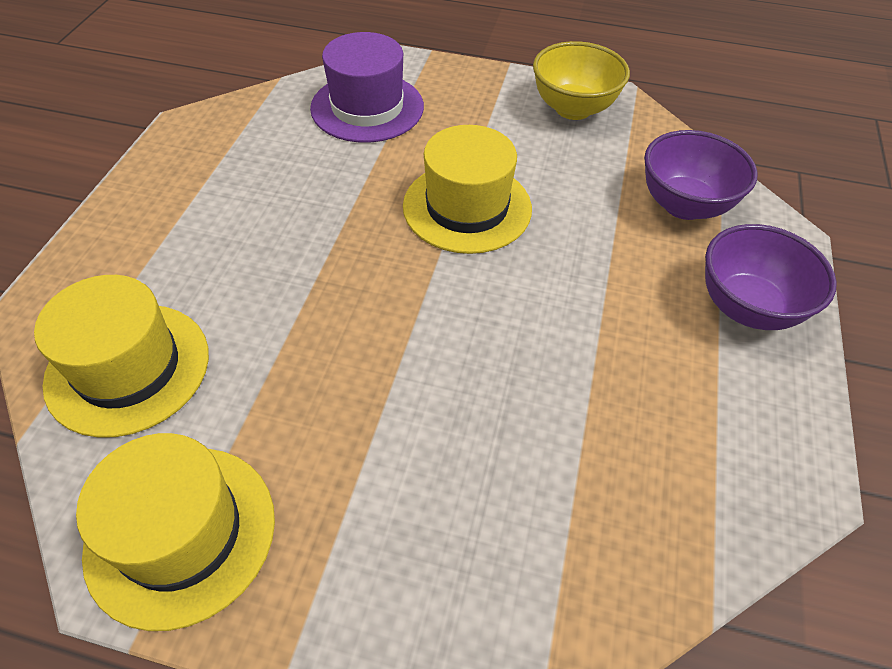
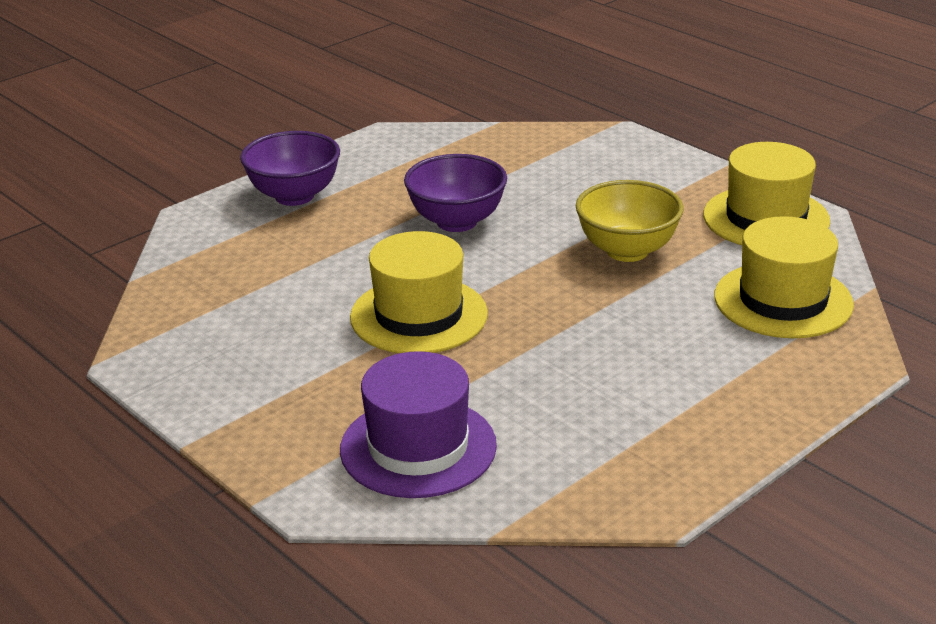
camera: 145 degrees left, 20 degrees down
yellow bowl [533,41,630,120] -> yellow bowl moved to [576,180,684,262]
purple bowl [644,130,758,220] -> purple bowl moved to [404,154,507,232]

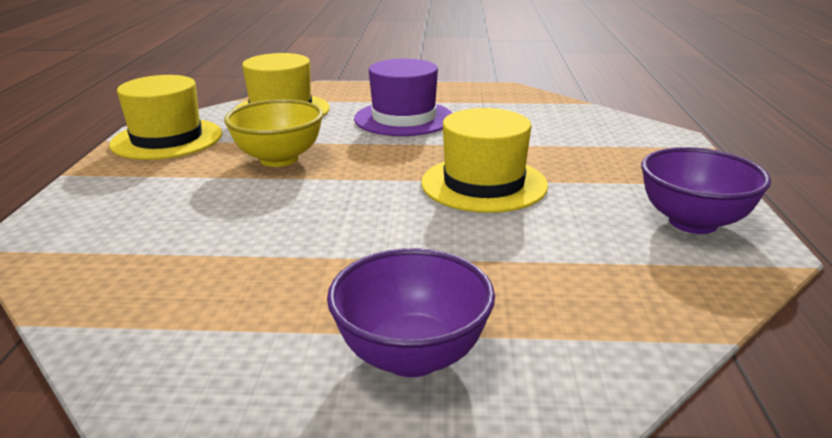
camera: 135 degrees left, 5 degrees down
purple hat [340,351,497,498] -> purple hat moved to [354,59,452,136]
purple bowl [404,154,507,232] -> purple bowl moved to [641,147,771,234]

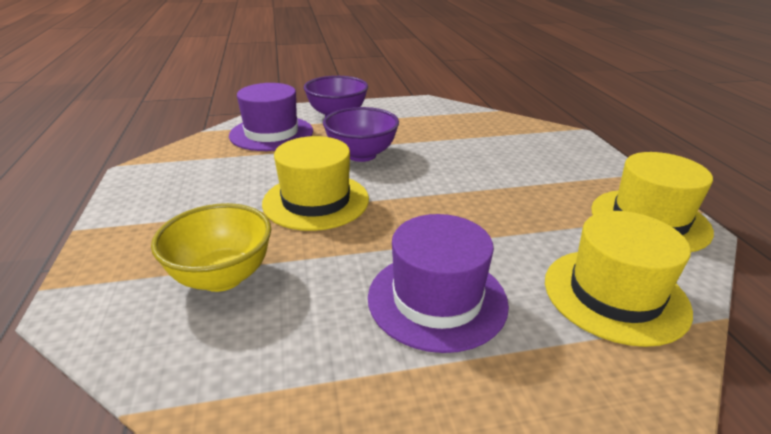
camera: 165 degrees right, 5 degrees up
yellow bowl [224,99,323,167] -> yellow bowl moved to [151,203,271,292]
purple bowl [641,147,771,234] -> purple bowl moved to [323,107,399,162]
none -> purple hat [229,83,313,151]

